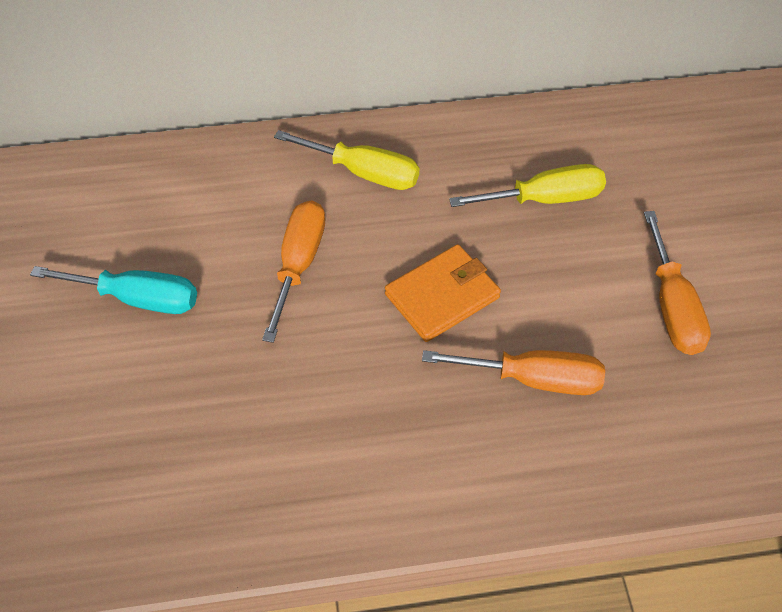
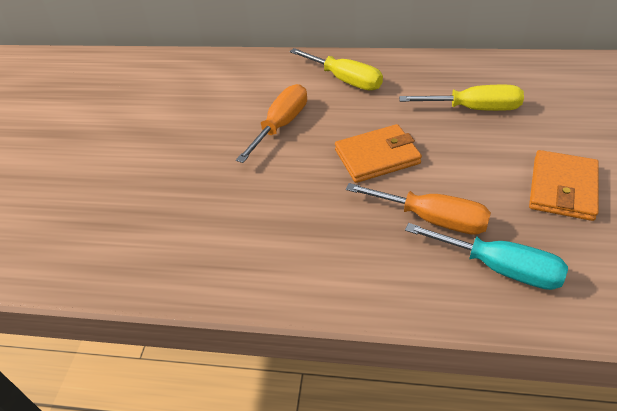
camera: 20 degrees right, 10 degrees down
turquoise screwdriver [30,266,197,314] -> turquoise screwdriver moved to [405,223,568,290]
orange screwdriver [644,211,711,355] -> orange wallet [529,150,599,221]

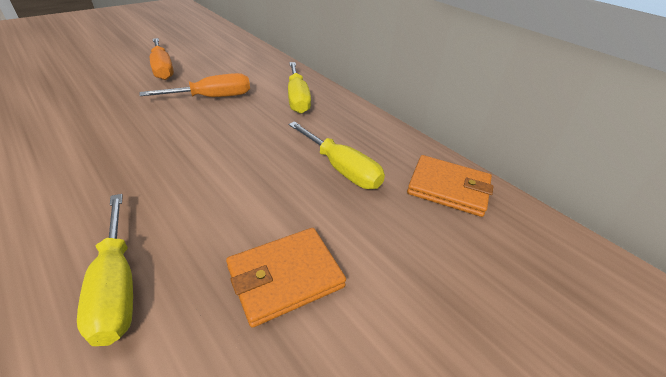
camera: 35 degrees right, 5 degrees down
orange wallet [335,124,422,183] -> orange wallet moved to [407,155,493,217]
orange screwdriver [346,183,491,235] -> orange screwdriver moved to [150,38,174,80]
turquoise screwdriver [405,223,568,290] -> yellow screwdriver [77,194,133,346]

